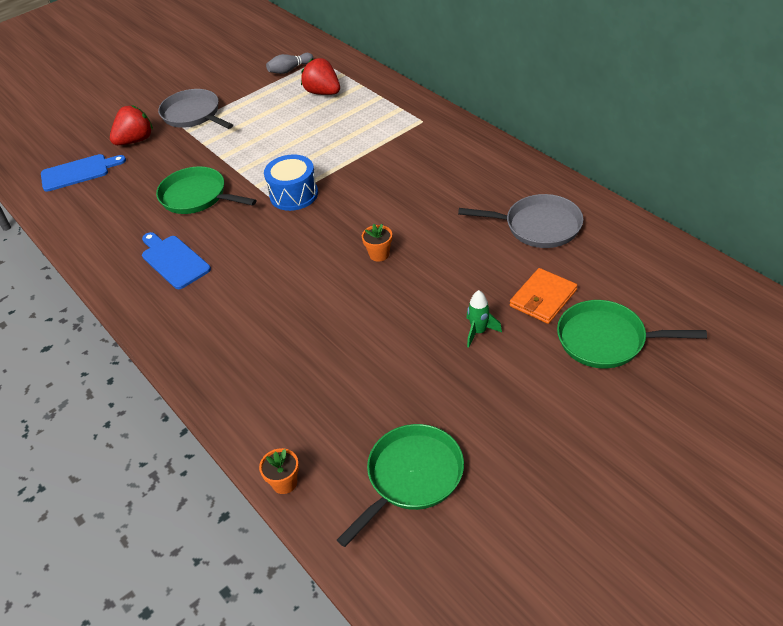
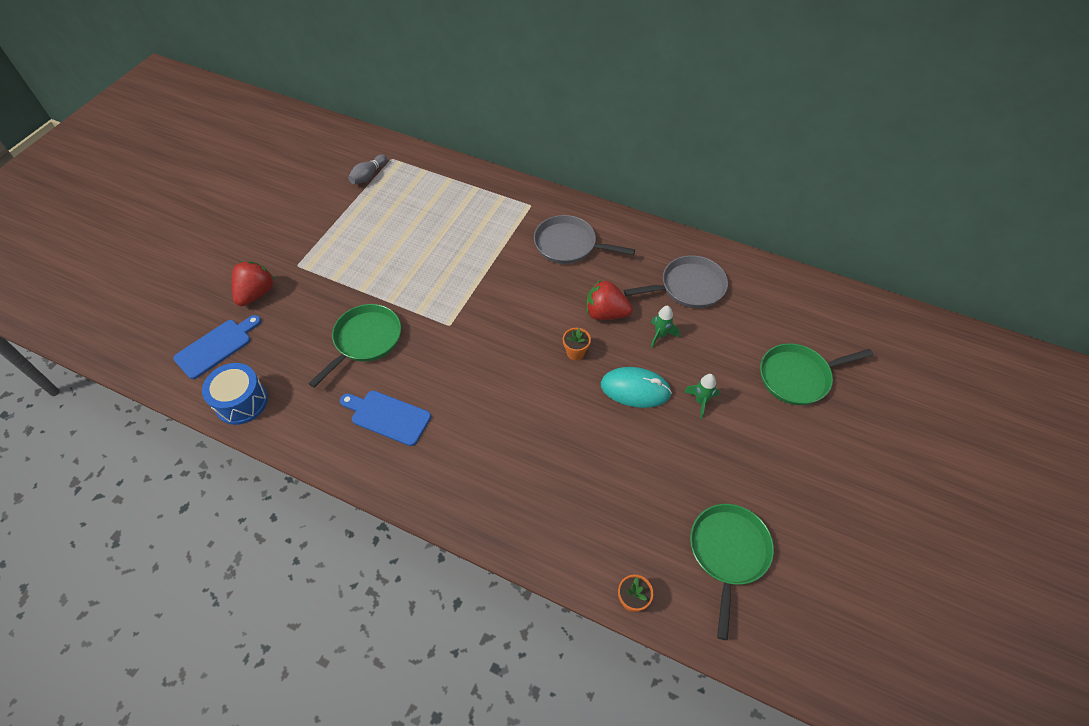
camera: 30 degrees left, 10 degrees up
green pan [156,166,257,214] -> green pan turned 120 degrees clockwise [308,304,401,388]
grey pan [158,89,233,129] -> grey pan moved to [534,215,635,264]
blue drum [264,154,318,211] -> blue drum moved to [202,363,268,425]
red strawberry [301,58,340,95] -> red strawberry moved to [586,280,633,320]
orange wallet [510,268,577,324] -> none
none -> turquoise mouse [601,367,672,408]
none -> green rocket [651,306,679,348]

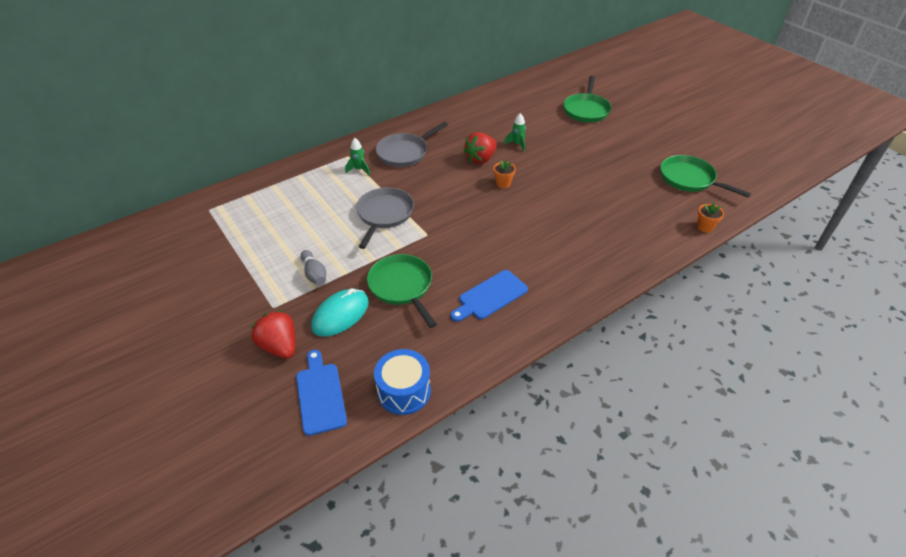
camera: 60 degrees left, 10 degrees down
grey bowling pin [348,154,387,184] -> grey bowling pin moved to [300,250,326,286]
turquoise mouse [601,367,672,408] -> turquoise mouse moved to [311,288,369,337]
grey pan [624,255,728,308] -> grey pan moved to [356,187,414,249]
green rocket [684,374,720,419] -> green rocket moved to [345,138,370,175]

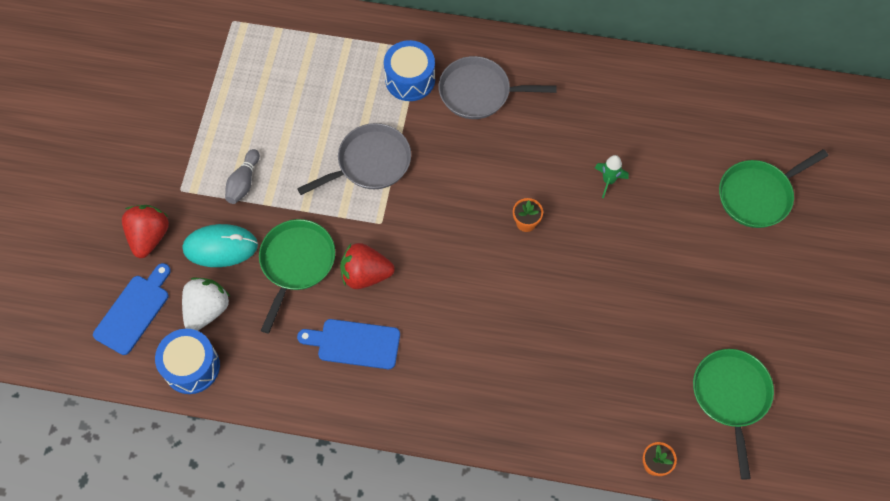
camera: 45 degrees right, 20 degrees up
green rocket [345,138,370,175] -> blue drum [384,40,435,101]
red strawberry [464,132,497,164] -> red strawberry moved to [340,243,395,289]
none -> white strawberry [182,277,230,331]

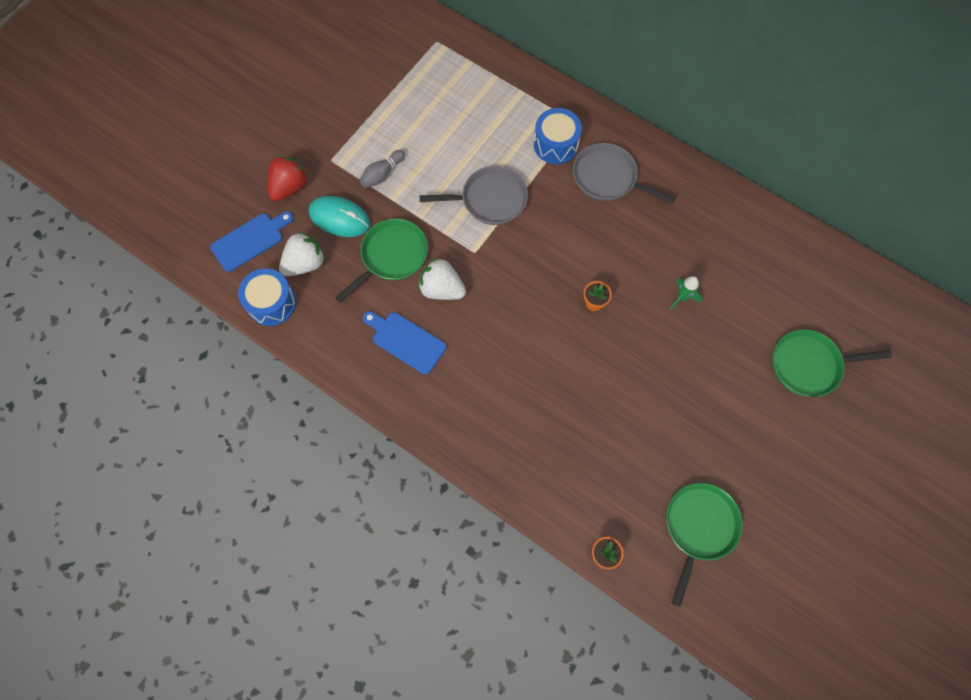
camera: 25 degrees right, 5 degrees up
red strawberry [340,243,395,289] -> white strawberry [418,258,466,300]

